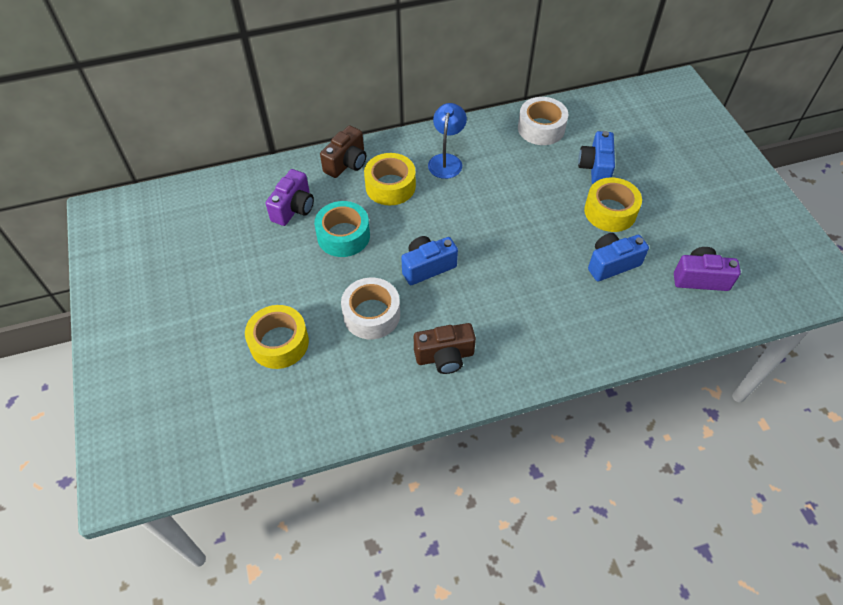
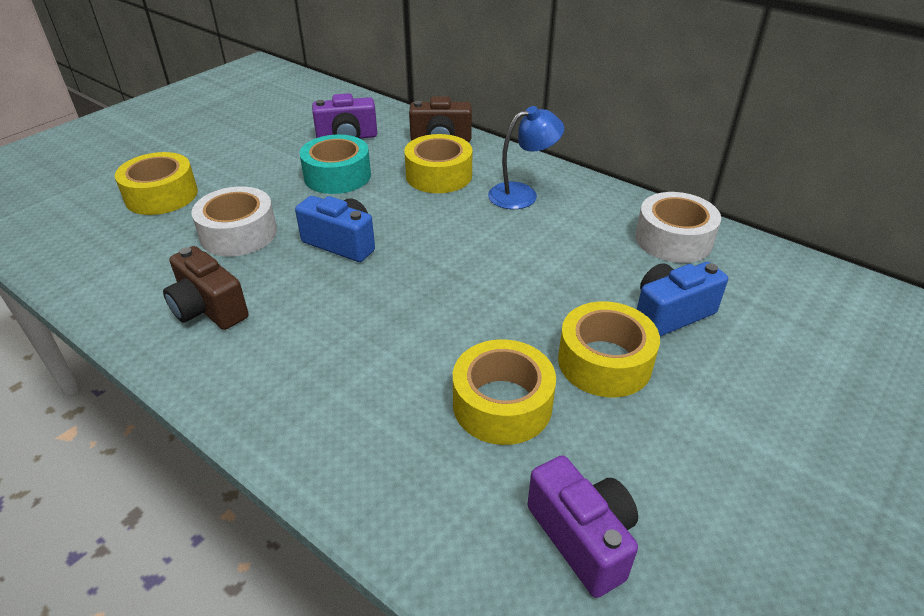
camera: 55 degrees right, 15 degrees down
blue camera [588,233,649,281] -> yellow tape [453,339,556,445]

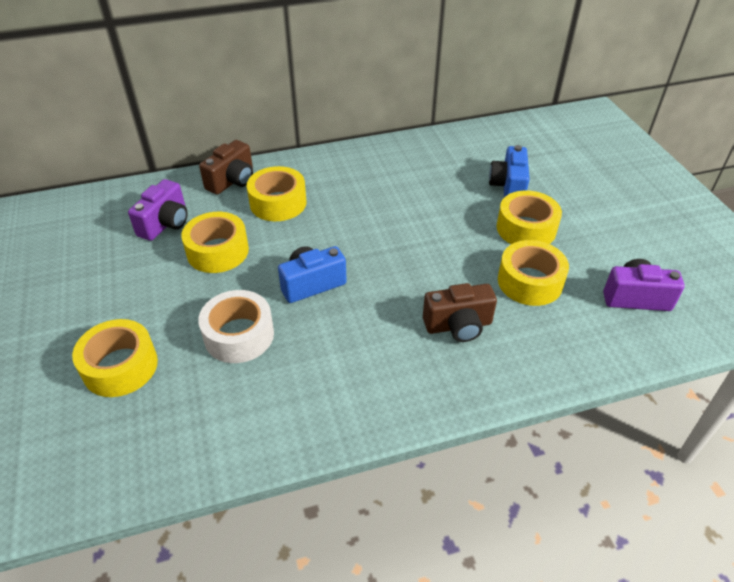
camera: 55 degrees left, 5 degrees up
brown camera [163,246,249,330] -> brown camera moved to [423,283,497,342]
turquoise tape [300,135,371,194] -> yellow tape [181,212,249,273]
blue lamp [488,106,564,209] -> none
white tape [635,192,721,263] -> none

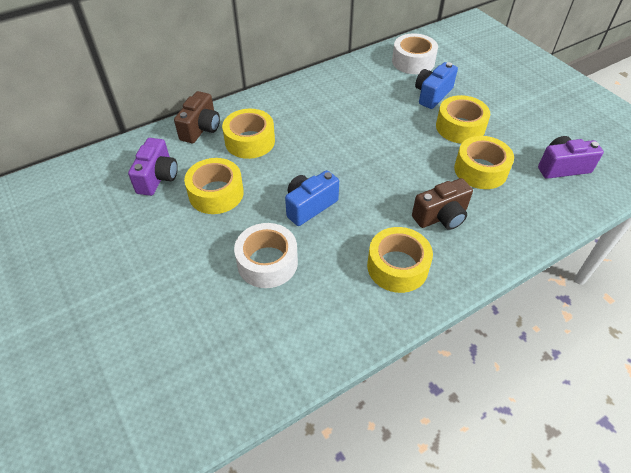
camera: 15 degrees left, 5 degrees up
yellow tape [72,319,158,397] -> yellow tape moved to [367,227,433,293]
blue camera [489,145,530,197] -> blue camera turned 45 degrees clockwise [415,62,458,109]
none -> white tape [392,33,438,74]

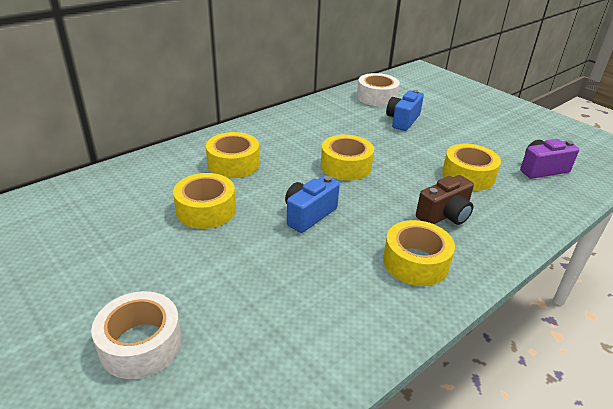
camera: 10 degrees left, 15 degrees down
purple camera [128,138,178,196] -> none
brown camera [174,91,220,143] -> none
white tape [234,223,298,288] -> white tape moved to [91,291,182,379]
yellow tape [436,95,490,144] -> yellow tape moved to [321,135,374,180]

